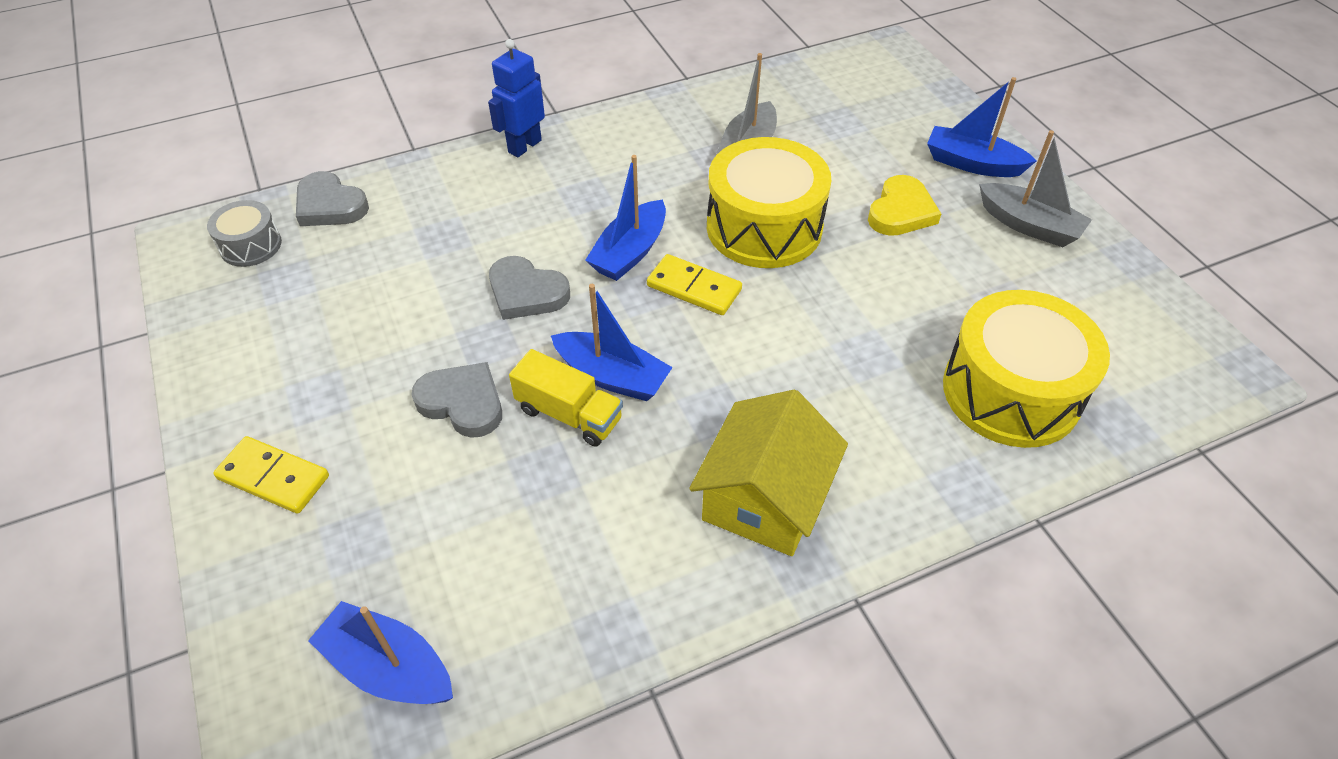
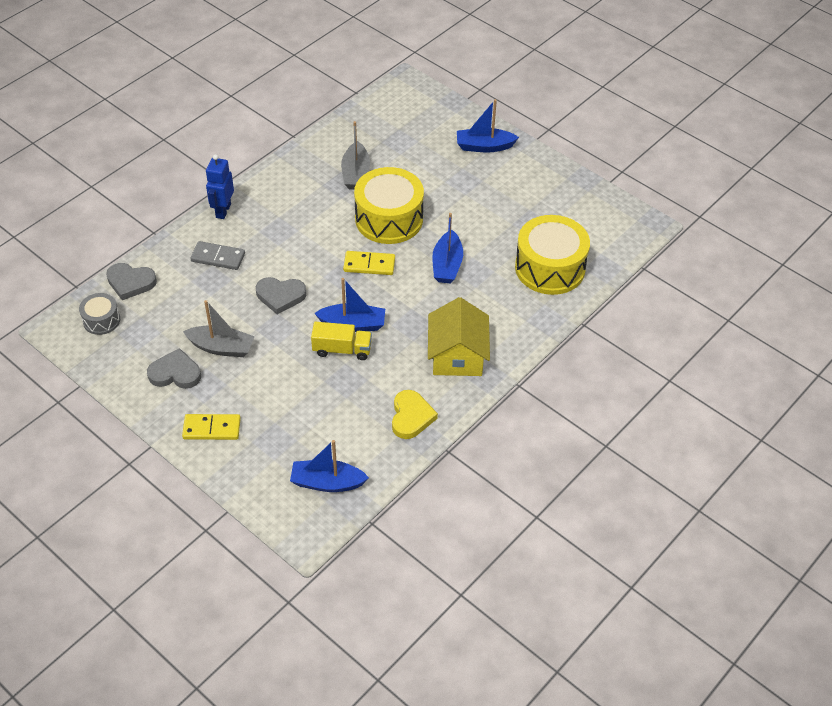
camera: 25 degrees left, 0 degrees up
grey heart [412,362,502,438] -> grey heart moved to [147,348,201,389]
blue boat [585,155,666,281] -> blue boat moved to [432,213,463,284]
yellow heart [868,175,941,236] -> yellow heart moved to [392,390,438,439]
grey boat [979,130,1092,247] -> grey boat moved to [183,300,255,357]
none -> grey domino [190,241,245,270]

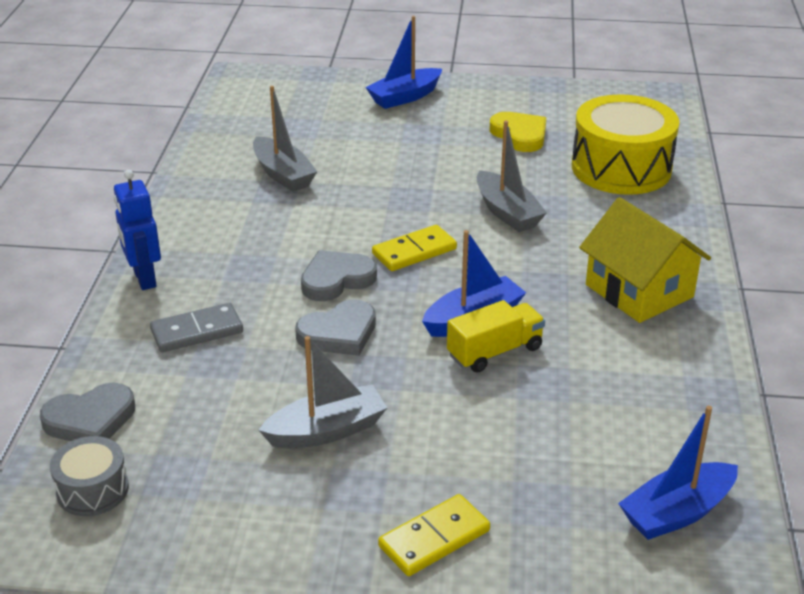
camera: 35 degrees left, 15 degrees down
grey heart [147,348,201,389] -> grey heart moved to [301,250,377,301]
yellow drum [354,167,424,244] -> none
yellow heart [392,390,438,439] -> yellow heart moved to [490,112,546,152]
blue boat [432,213,463,284] -> grey boat [477,120,547,232]

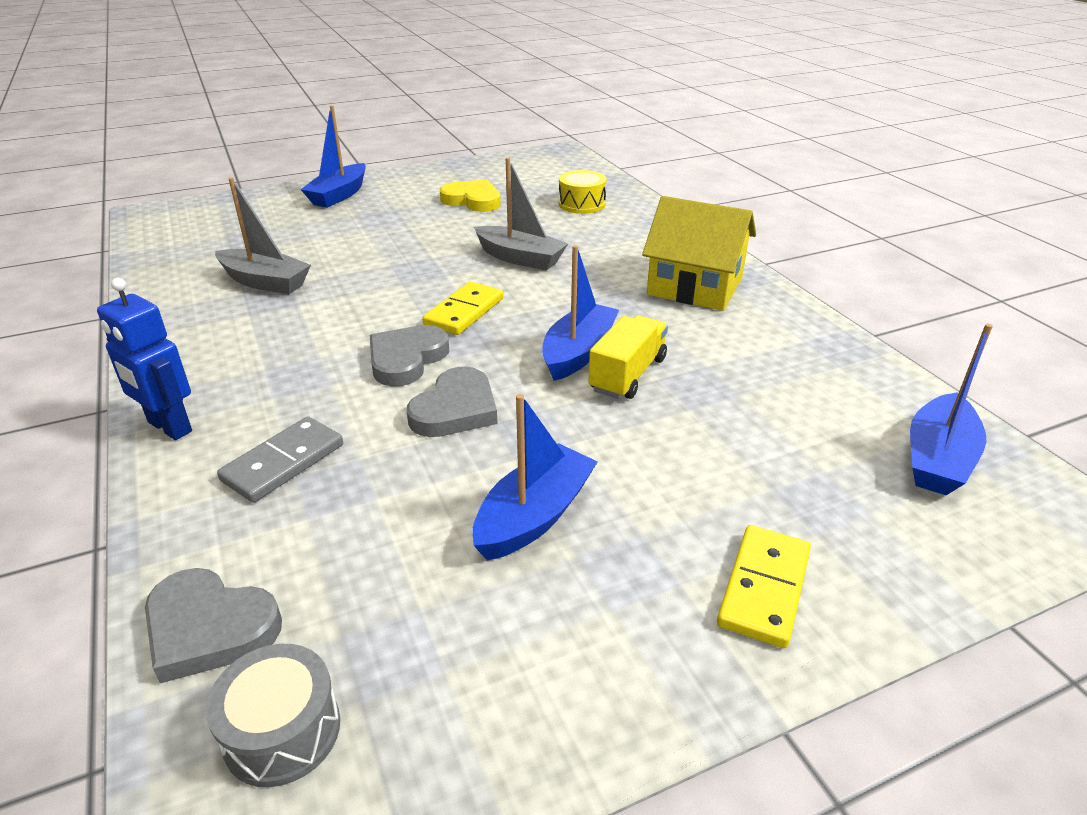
camera: 30 degrees left, 0 degrees up
grey heart [40,383,135,441] -> grey heart turned 75 degrees clockwise [145,568,282,683]
grey boat [259,336,387,448] -> blue boat [472,394,598,560]
yellow drum [572,94,679,195] -> yellow drum [559,170,607,214], size x0.50

